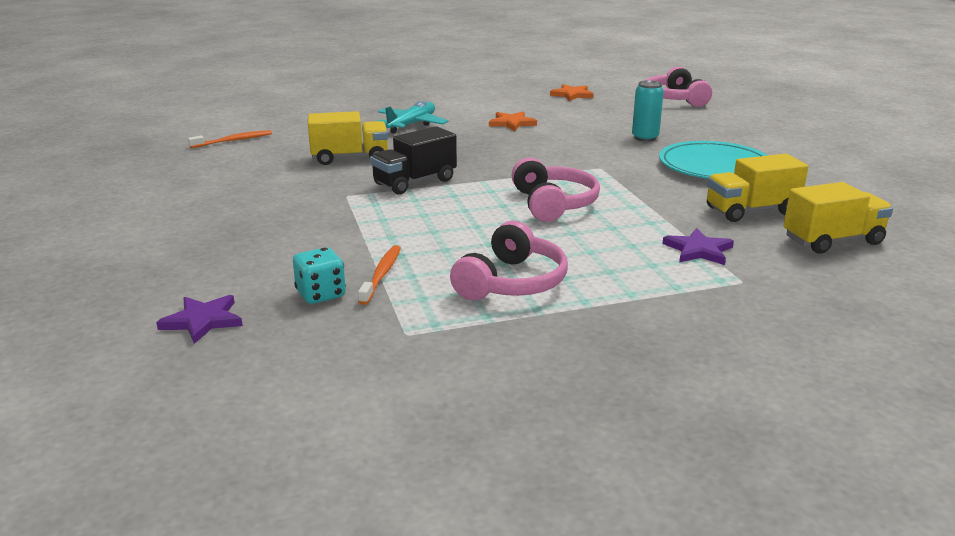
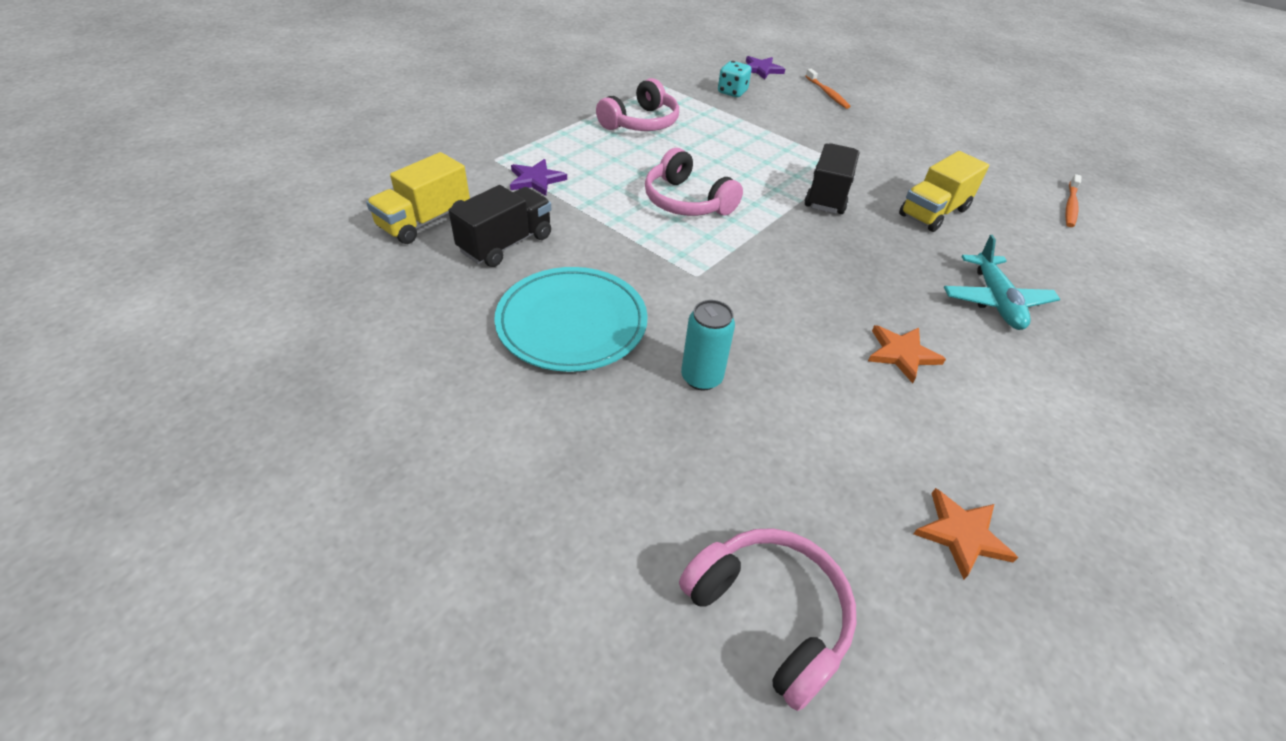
camera: 145 degrees right, 20 degrees up
orange toothbrush [358,245,401,305] -> orange toothbrush moved to [805,69,850,109]
pink headphones [450,221,568,300] -> pink headphones turned 135 degrees counterclockwise [596,78,679,131]
yellow truck [707,154,808,222] -> black truck [449,185,551,267]

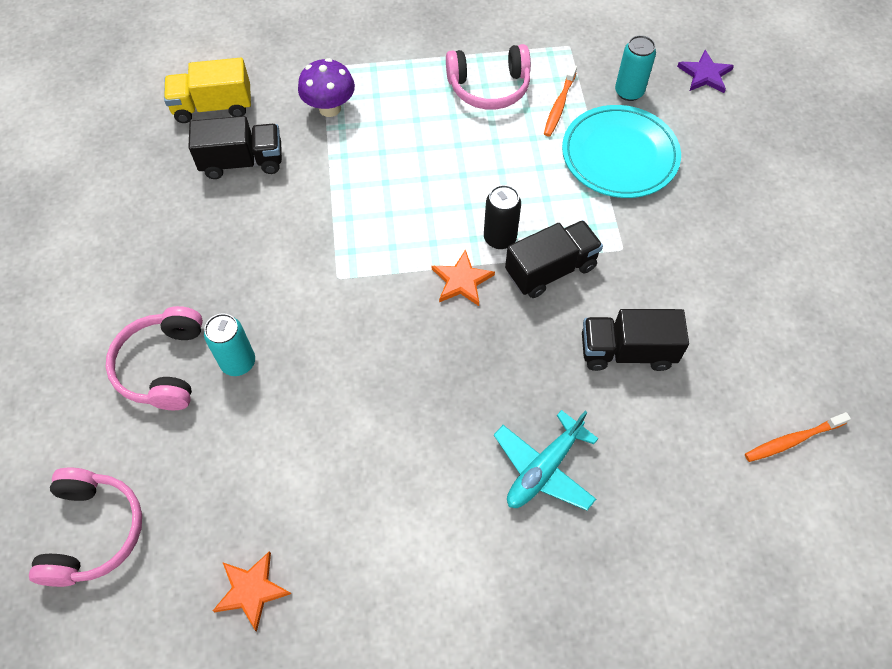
camera: 45 degrees right, 15 degrees up
turquoise plate [494,267,648,372] -> turquoise plate moved to [562,105,681,198]
purple star [510,159,567,196] -> purple mushroom [298,58,355,117]
pink headphones [645,148,743,216] -> pink headphones moved to [106,306,203,410]
turquoise dice [718,61,752,97] -> turquoise can [615,35,656,101]
orange toothbrush [805,69,850,109] -> orange toothbrush moved to [544,65,577,137]
orange star [868,325,946,383] -> orange star moved to [432,249,495,306]
yellow truck [899,151,989,232] -> black truck [582,309,689,371]
none -> black can [484,185,521,249]

